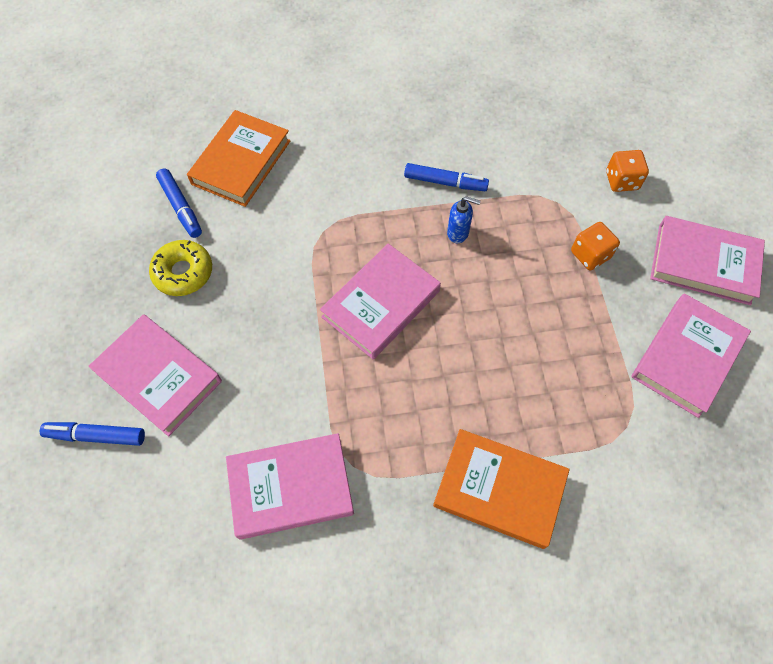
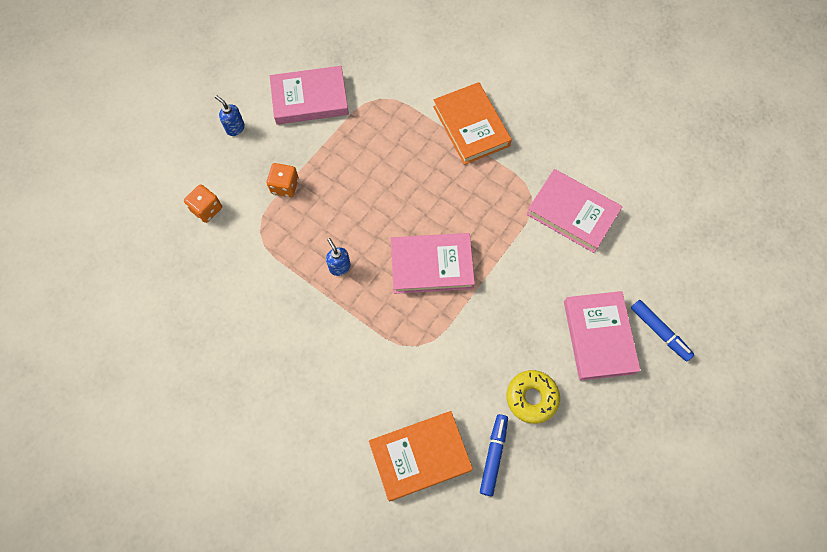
camera: 135 degrees left, 5 degrees up
blue marker [404,163,489,191] -> none
pink book [650,216,765,305] -> blue soap dispenser [215,95,245,136]

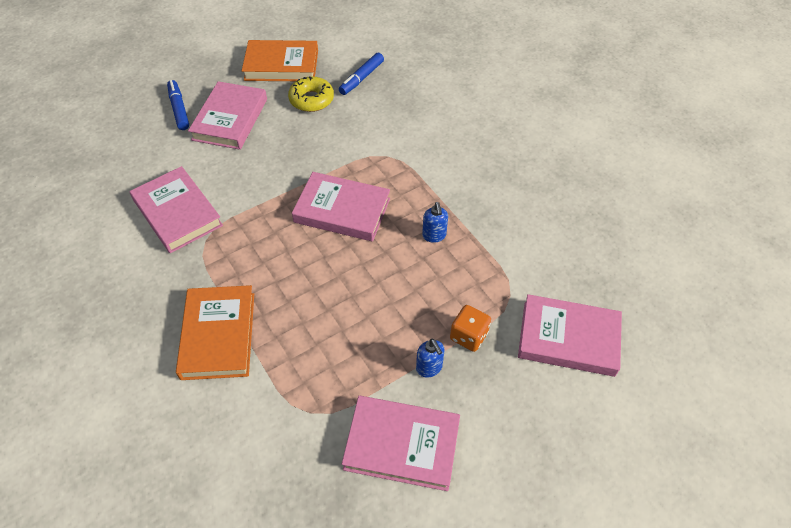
camera: 160 degrees left, 15 degrees down
orange dice [184,185,222,223] -> pink book [518,294,622,377]
blue soap dispenser [215,95,245,136] -> blue soap dispenser moved to [416,339,445,378]
orange book [369,411,473,501] -> orange book moved to [242,40,318,81]

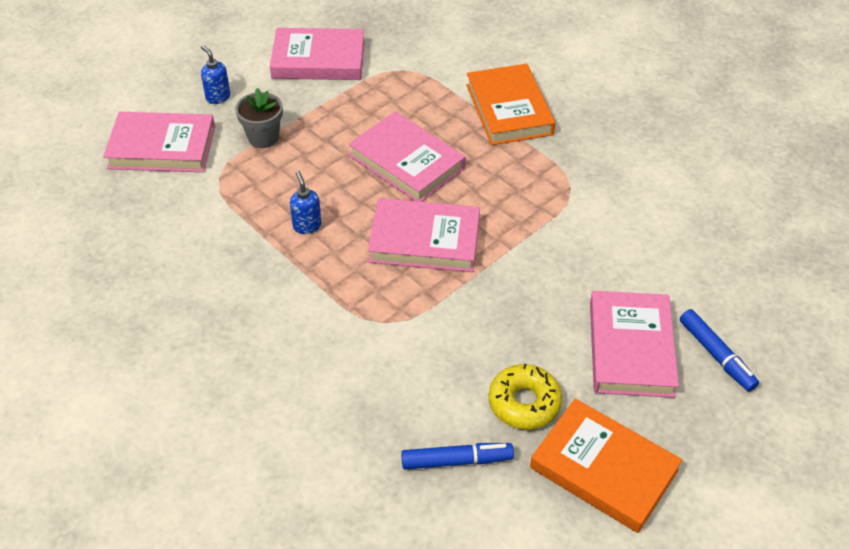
camera: 170 degrees right, 5 degrees down
pink book [130,166,223,253] -> pink book moved to [348,112,466,202]
orange book [242,40,318,81] -> orange book turned 45 degrees clockwise [530,398,682,533]
blue marker [339,53,384,95] -> blue marker turned 60 degrees clockwise [401,443,514,469]
blue soap dispenser [416,339,445,378] -> blue soap dispenser moved to [201,45,230,104]
orange dice [450,305,491,352] -> grey flower pot [235,88,283,148]

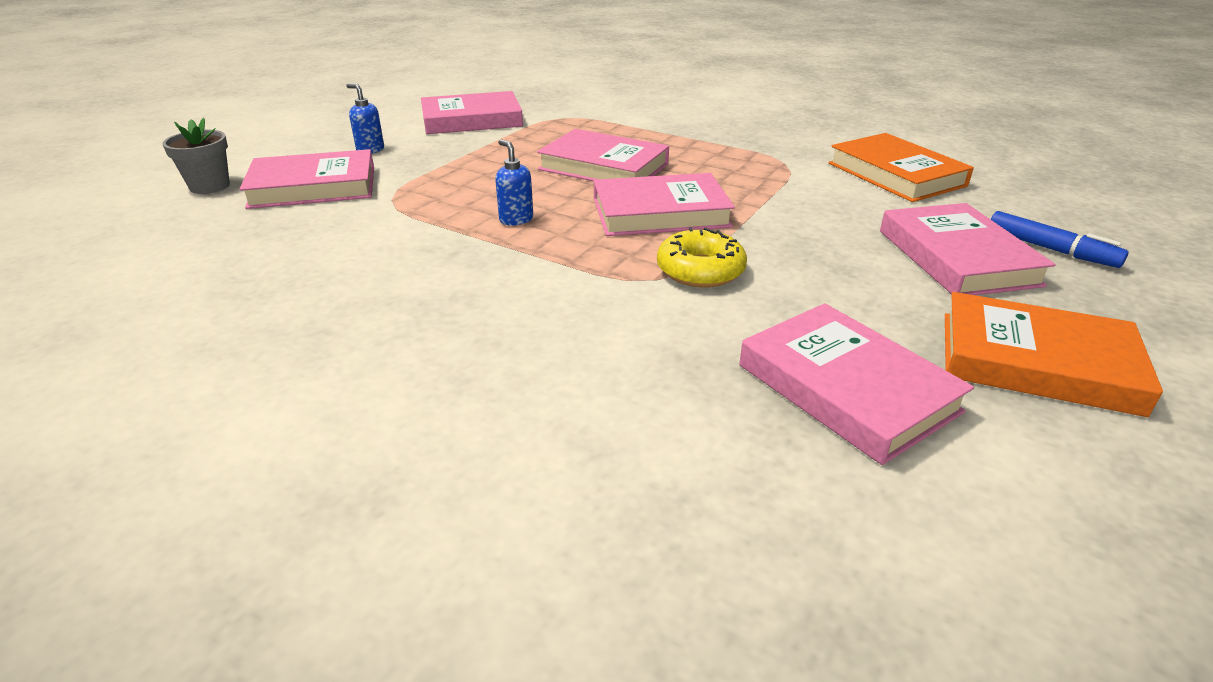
camera: 15 degrees left, 15 degrees down
grey flower pot [235,88,283,148] -> grey flower pot moved to [162,118,230,194]
blue marker [401,443,514,469] -> pink book [739,303,974,465]
orange book [466,64,555,145] -> orange book moved to [829,133,974,202]
yellow donut [489,364,562,429] -> yellow donut moved to [657,227,747,288]

